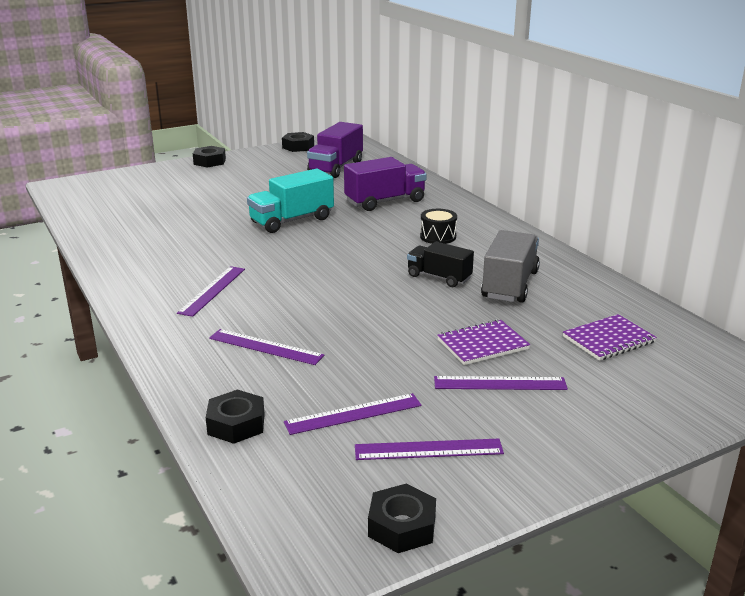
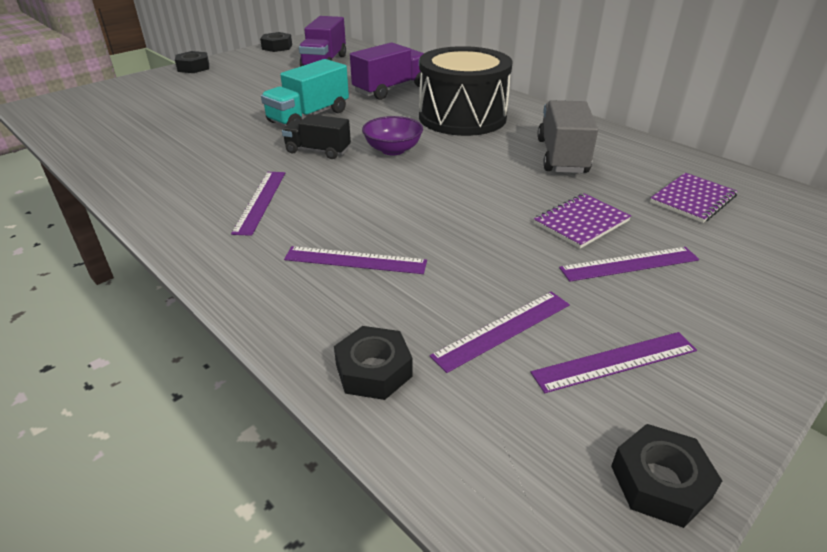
camera: 15 degrees left, 10 degrees up
black truck [407,242,474,287] -> black truck moved to [282,114,351,159]
black drum [420,209,457,244] -> black drum [419,46,513,136], size x2.44
none -> purple bowl [362,116,423,155]

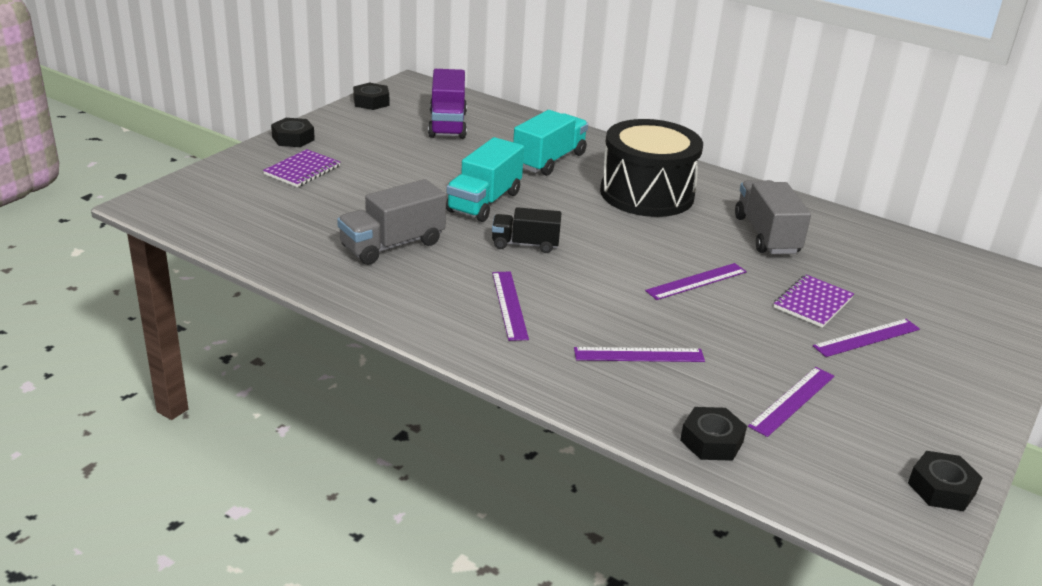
camera: 15 degrees left, 5 degrees down
purple truck [350,42,424,100] -> turquoise truck [513,110,588,176]
purple bowl [362,116,423,155] -> none
purple ruler [531,332,697,393] -> purple ruler moved to [645,263,747,300]
purple notebook [650,173,738,223] -> purple notebook moved to [263,149,340,187]
none -> grey truck [337,179,446,265]

